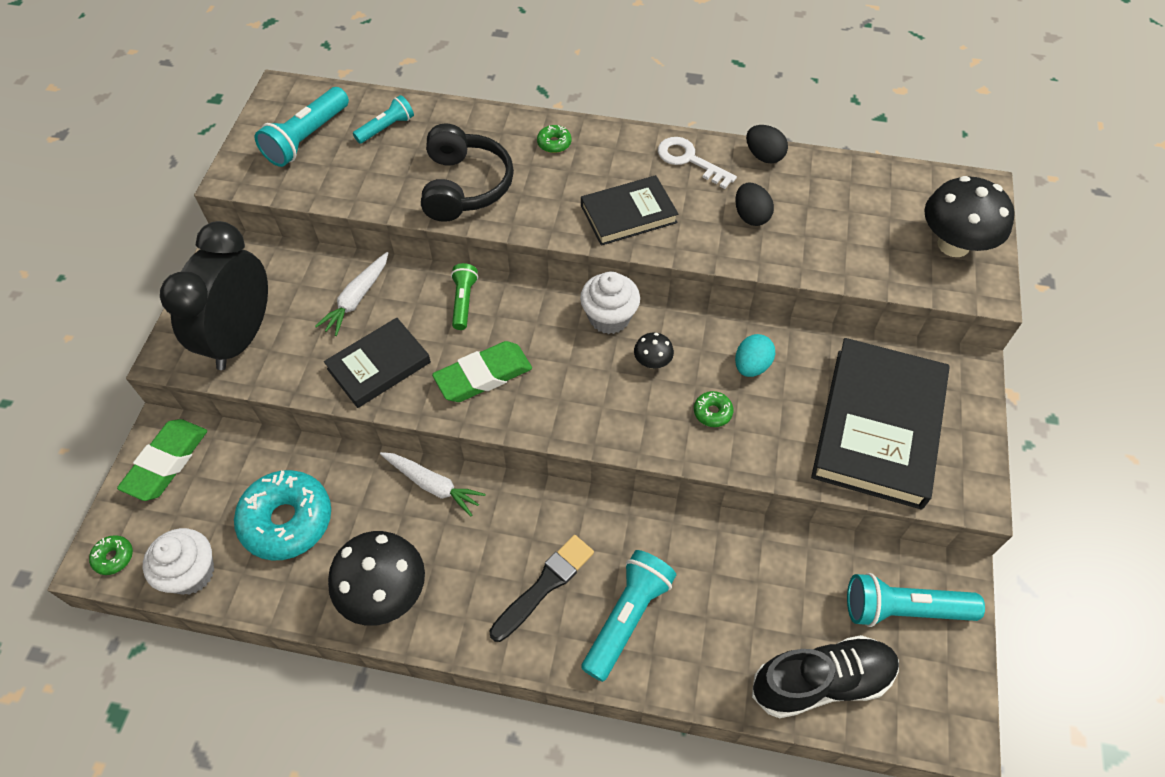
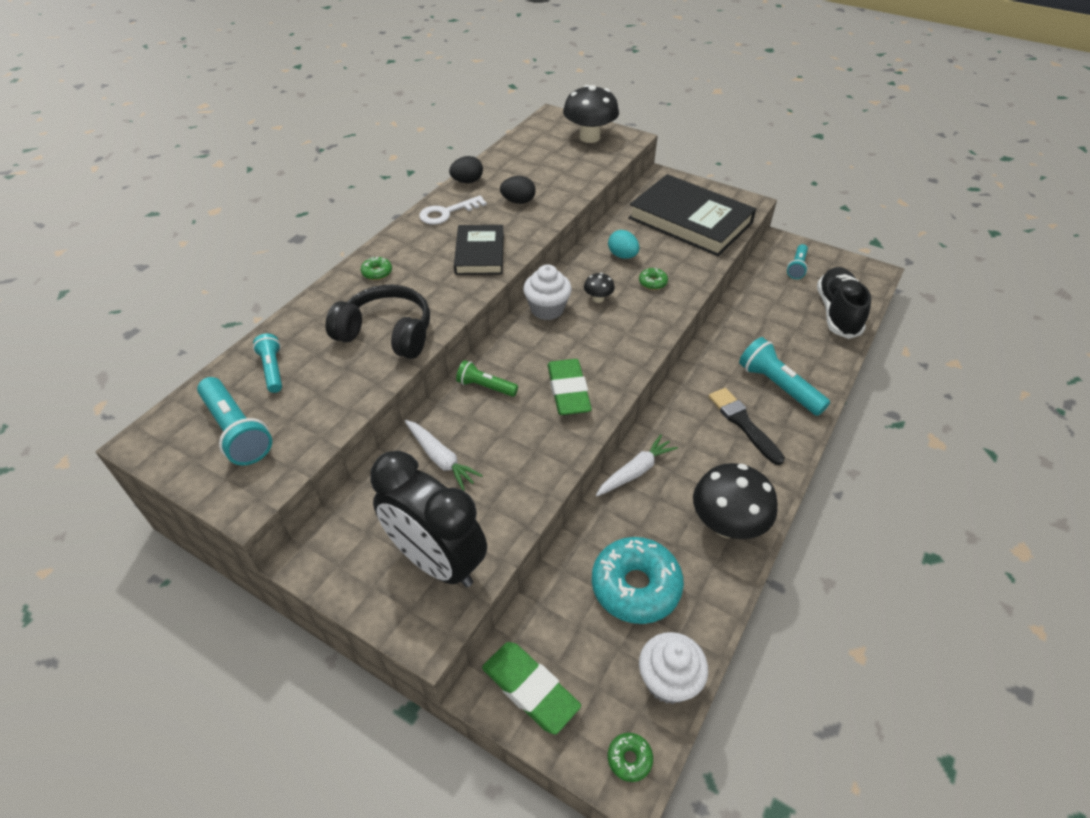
camera: 70 degrees left, 10 degrees down
black book [324,318,431,408] -> none
turquoise flashlight [847,573,985,627] -> turquoise flashlight [787,244,808,279], size x0.61

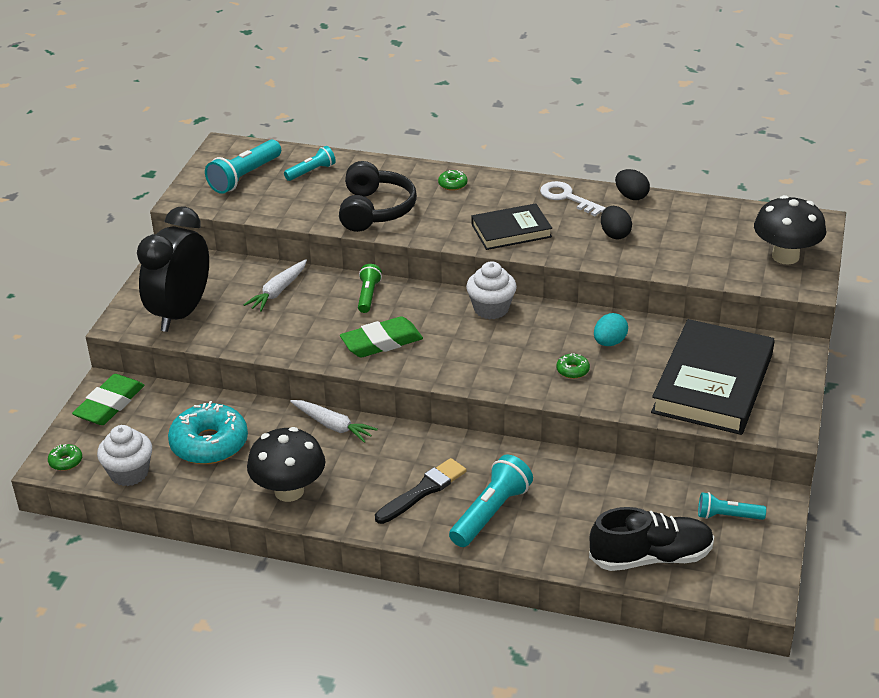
camera: 75 degrees right, 10 degrees down
black mushroom [584,273,615,303] -> none

